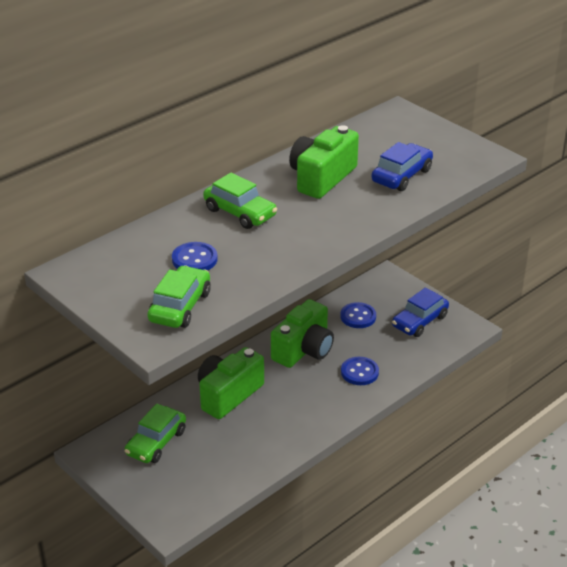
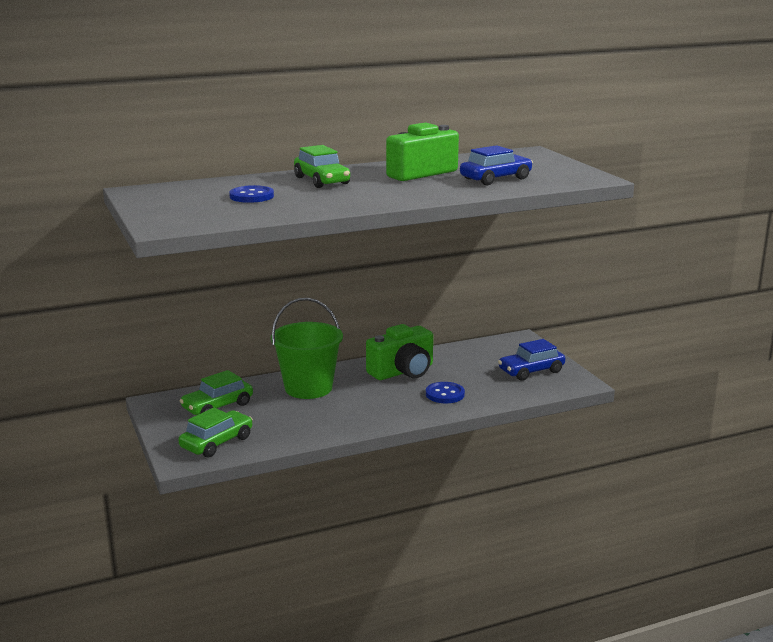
camera: 20 degrees right, 15 degrees down
green car [147,265,211,328] -> green car moved to [178,408,253,458]
green camera [198,347,264,419] -> green bucket [271,298,343,399]
blue button [340,302,376,328] -> none

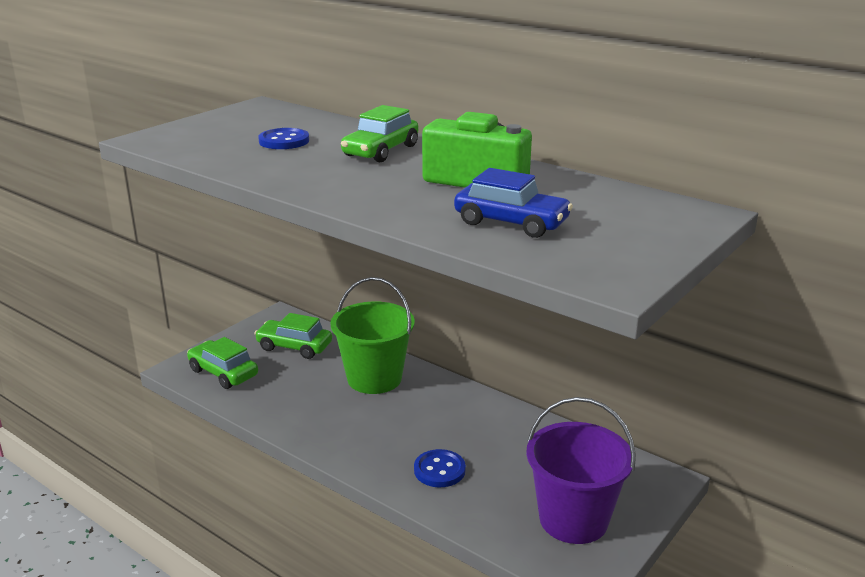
camera: 60 degrees right, 5 degrees up
green car [178,408,253,458] -> green car turned 150 degrees counterclockwise [187,337,258,389]
green camera [366,324,433,380] -> none
blue car [498,339,565,381] -> purple bucket [526,397,636,544]

